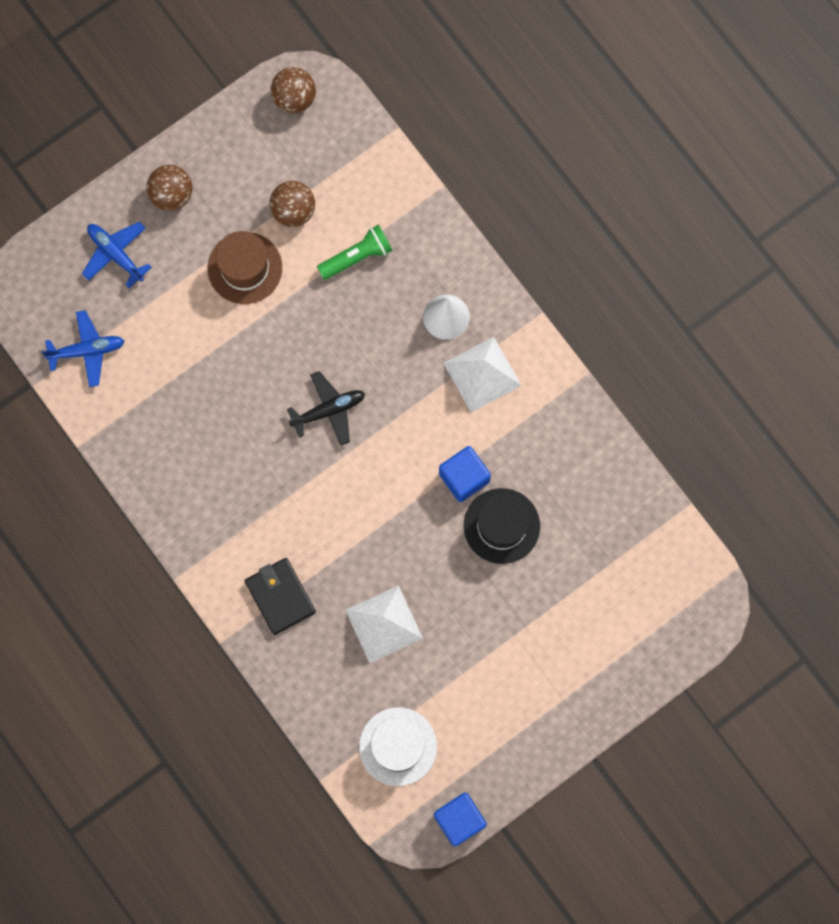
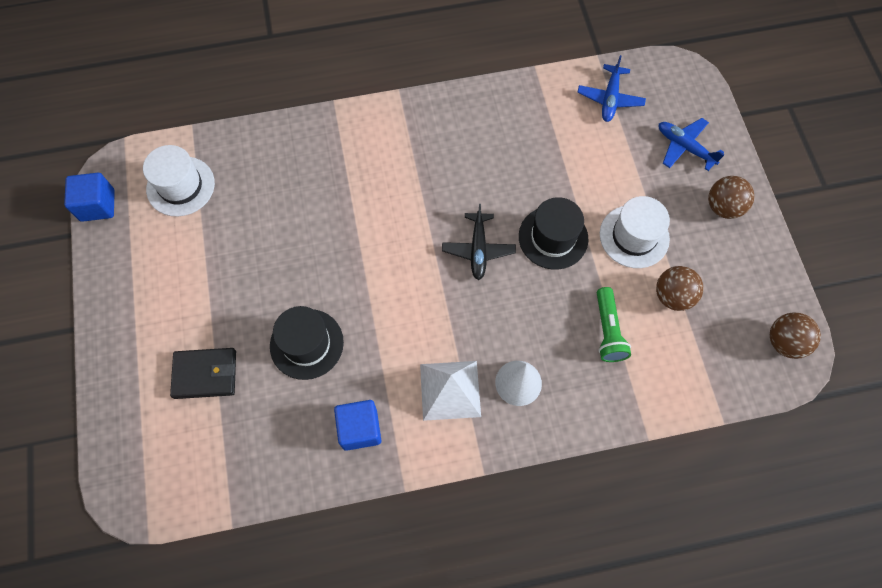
camera: 115 degrees right, 10 degrees down
blue plane [82,222,152,288] -> blue plane turned 120 degrees counterclockwise [659,118,725,171]
brown hat [208,231,282,304] -> white hat [600,196,670,268]
black wallet [245,558,316,635] -> black wallet moved to [170,348,236,399]
white pyramid [345,586,423,663] -> none
blue cube [439,446,491,502] -> blue cube moved to [334,400,381,451]
none -> black hat [519,197,589,270]

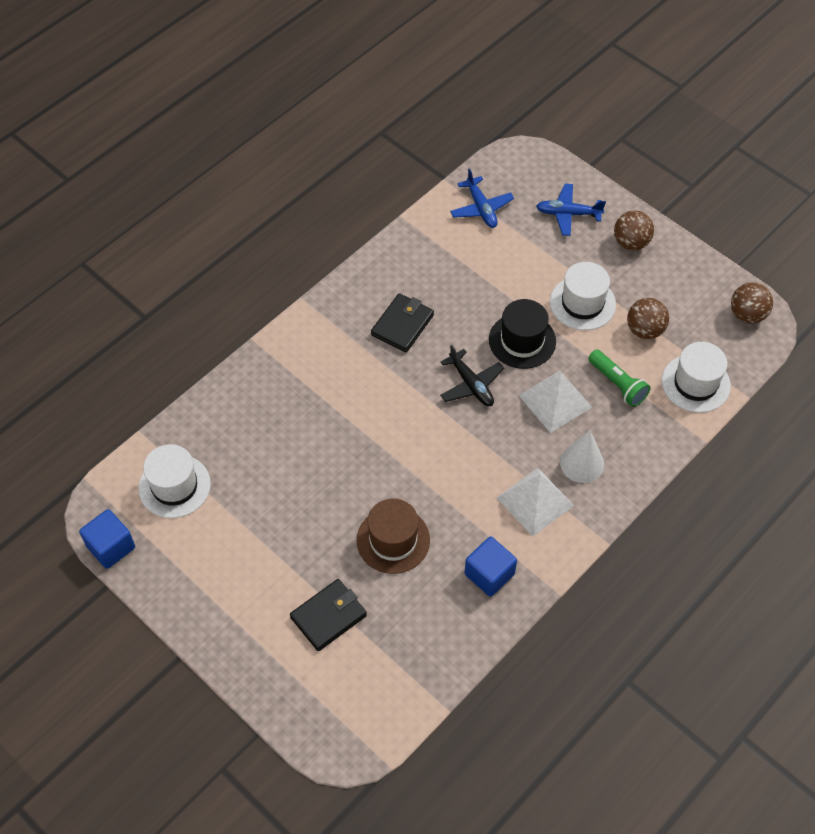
camera: 35 degrees left, 10 degrees down
black hat [270,306,344,380] -> brown hat [357,498,430,574]
none -> black wallet [371,293,434,353]
none -> white pyramid [519,371,592,433]
none -> white hat [662,342,731,413]

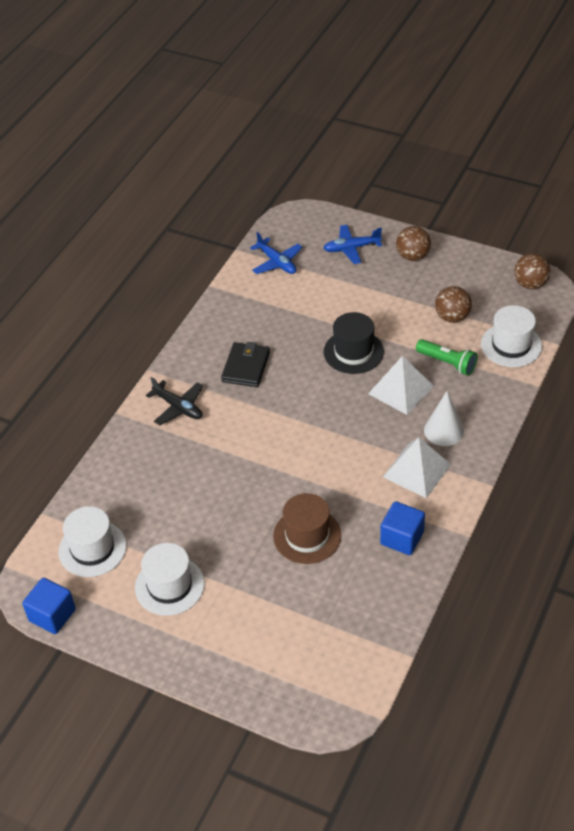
camera: 15 degrees left, 10 degrees down
black wallet [290,579,367,651] -> none
black plane [440,345,504,406] -> black plane moved to [146,377,203,425]
white hat [550,262,616,330] -> white hat moved to [135,543,205,616]

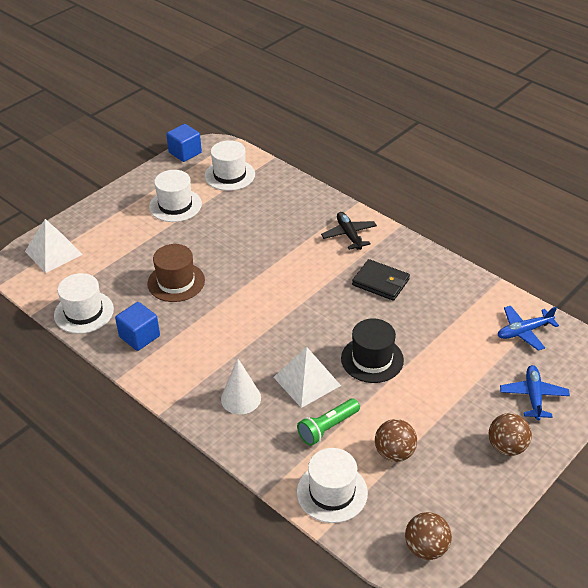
camera: 105 degrees right, 5 degrees down
black plane [146,377,203,425] -> black plane turned 105 degrees clockwise [321,212,377,250]
white pyramid [383,437,451,498] -> white pyramid moved to [25,219,83,273]
none -> white hat [54,273,114,334]

